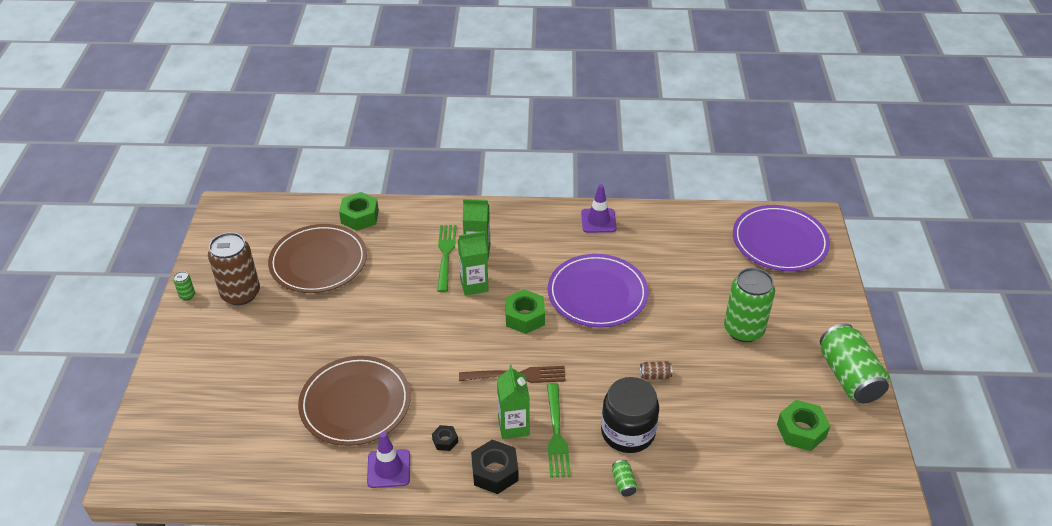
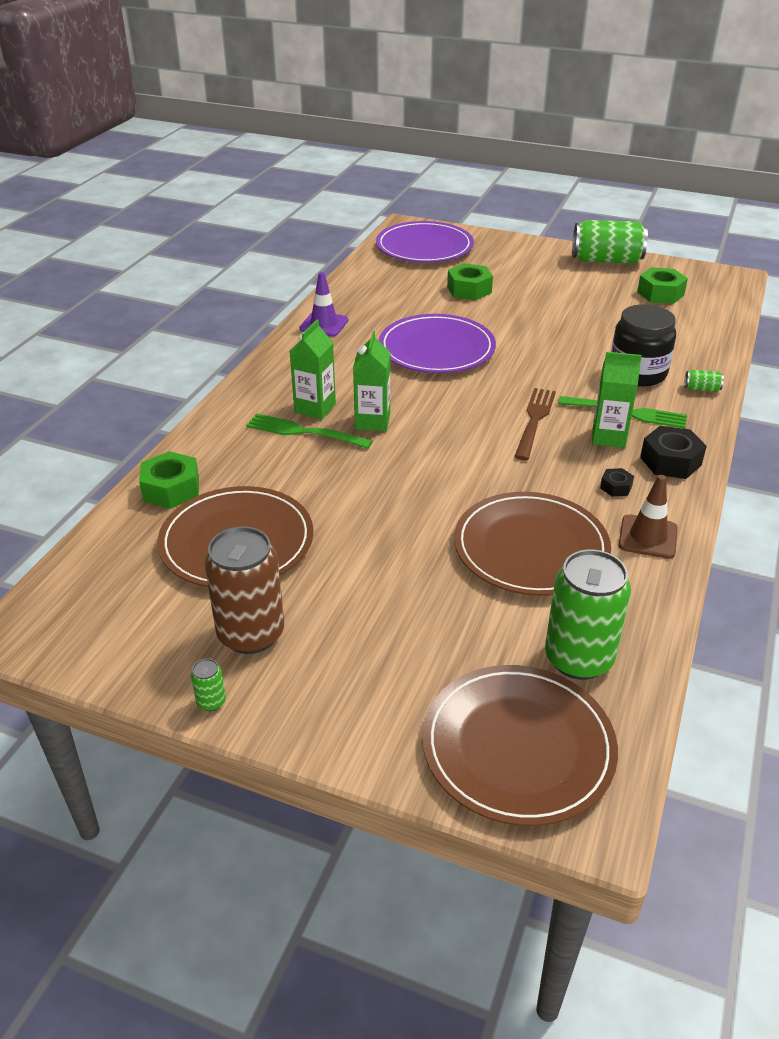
camera: 70 degrees left, 5 degrees down
purple traffic cone [367,432,410,488] -> brown traffic cone [619,475,678,559]
green nut [505,289,545,334] -> green nut moved to [447,263,493,300]
brown can [640,361,672,379] -> none
green can [724,268,775,342] -> green can moved to [545,549,631,680]
none -> brown plate [422,665,618,826]

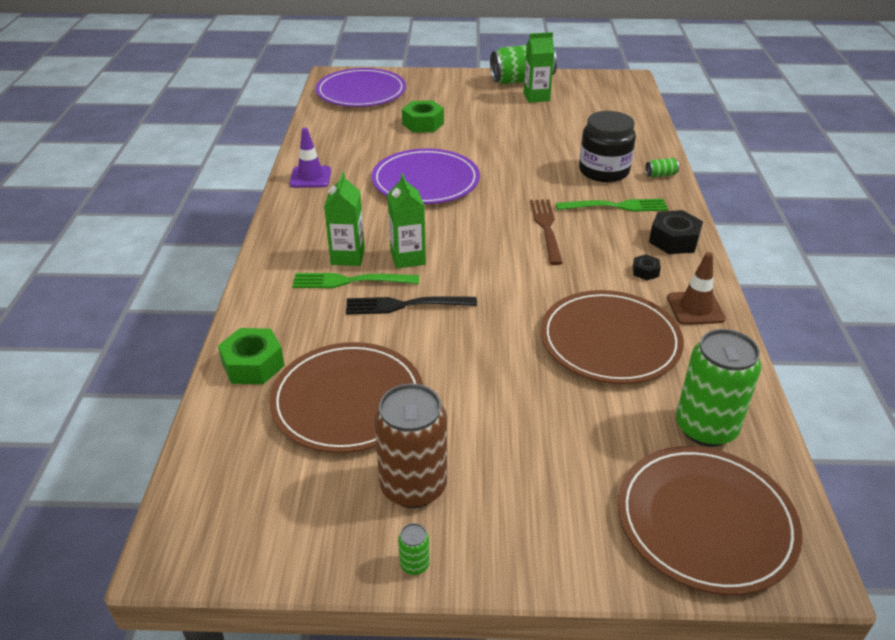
camera: 20 degrees left, 0 degrees up
green carton [592,352,642,448] -> green carton moved to [524,32,555,103]
green nut [637,267,688,304] -> none
none -> black fork [346,296,477,315]

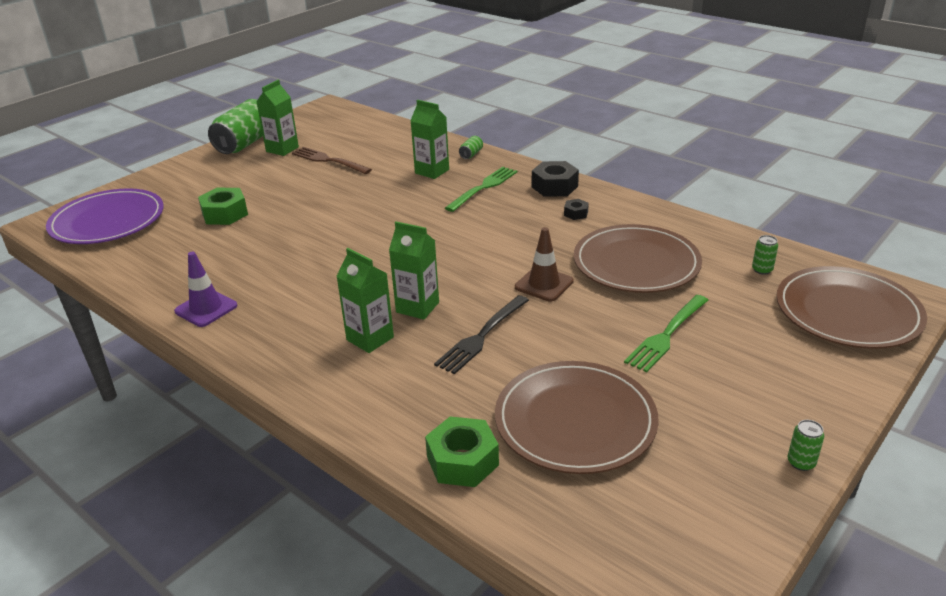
camera: 50 degrees left, 5 degrees down
green fork [292,273,419,288] -> green fork moved to [624,295,708,372]
purple plate [371,148,480,204] -> none
brown can [374,384,447,508] -> none
brown fork [530,199,563,265] -> brown fork moved to [292,147,372,174]
black jar [579,111,636,182] -> green carton [411,100,449,179]
brown traffic cone [667,252,726,325] -> brown traffic cone moved to [515,227,574,302]
green can [676,329,761,447] -> green can [752,235,778,275], size x0.40

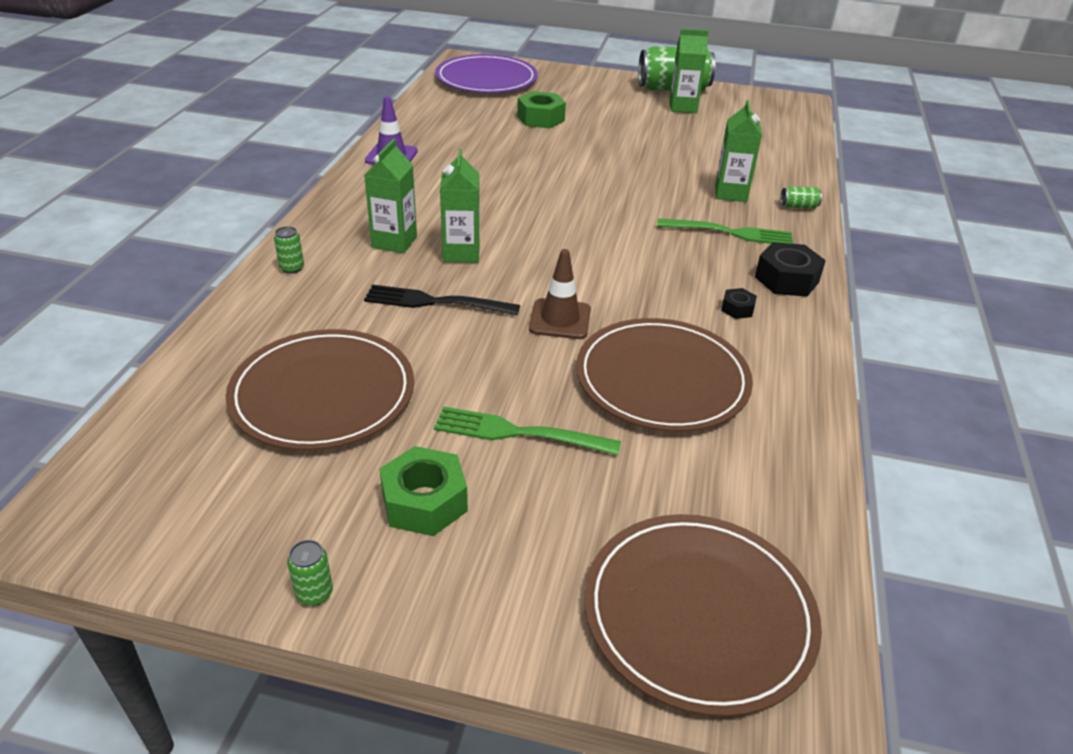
camera: 60 degrees right, 5 degrees up
brown fork [292,147,372,174] -> none
green nut [425,416,499,487] -> green nut moved to [380,446,468,536]
green can [752,235,778,275] -> green can moved to [274,226,304,274]

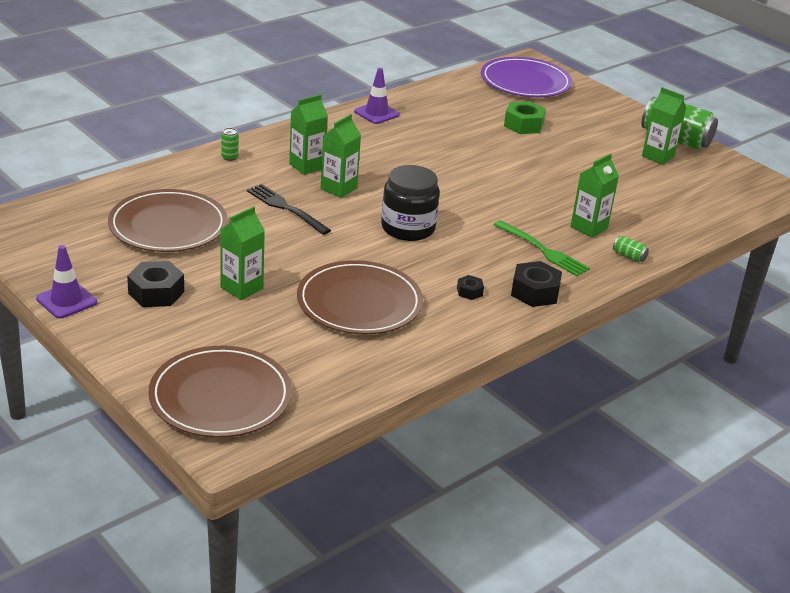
camera: 35 degrees right, 5 degrees down
green can [287,540,333,606] -> purple traffic cone [36,245,97,319]
green nut [380,446,468,536] -> black nut [127,261,184,307]
green fork [434,406,621,455] -> green carton [220,206,265,300]
brown traffic cone [529,249,591,339] -> none
none -> black jar [381,165,440,241]

